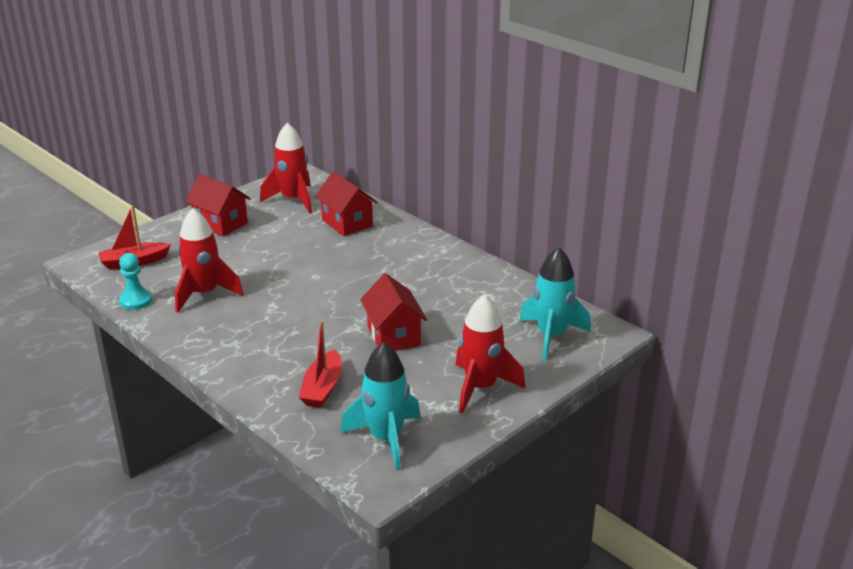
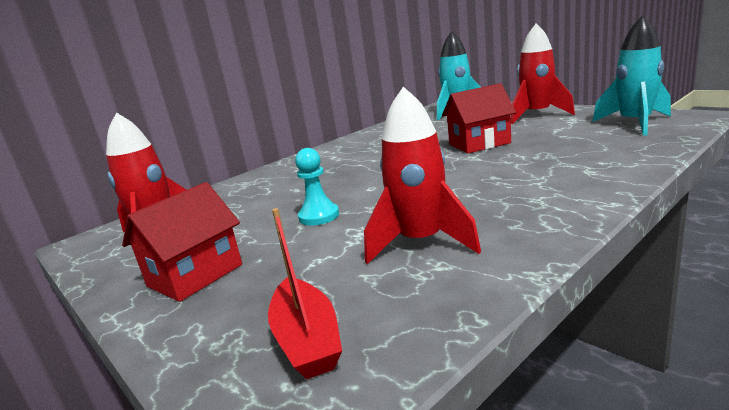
camera: 85 degrees left, 10 degrees down
turquoise pawn [119,253,152,310] -> turquoise pawn moved to [295,148,339,226]
red boat [299,321,342,408] -> none
red house [315,171,378,236] -> none

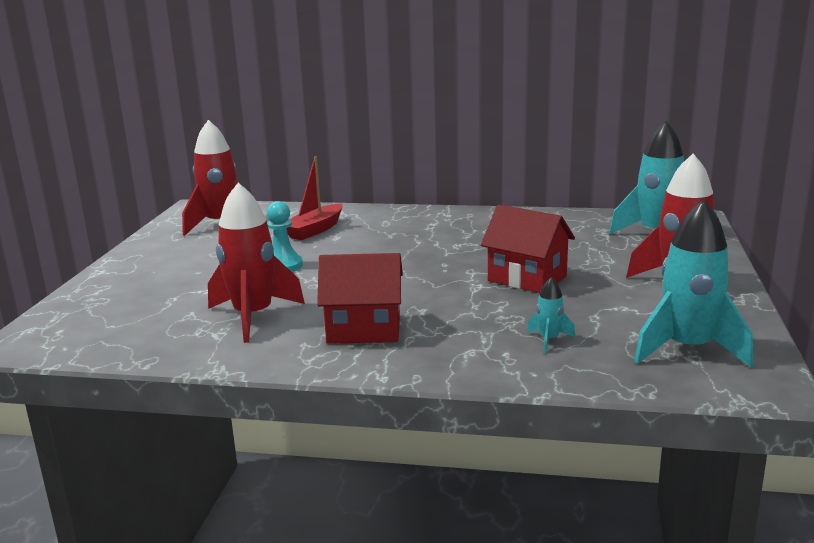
camera: 50 degrees right, 0 degrees up
red house [122,182,242,302] -> red house moved to [317,253,403,344]
red boat [268,208,342,379] -> red boat moved to [287,156,342,240]
none -> turquoise rocket [527,277,575,353]

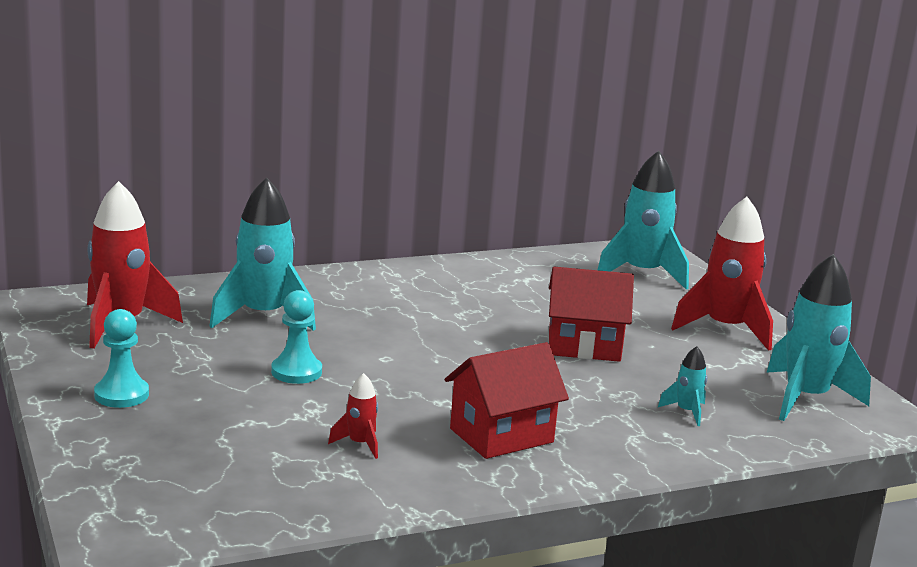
camera: 35 degrees left, 0 degrees up
red rocket [208,183,305,343] -> red rocket [328,373,378,459], size x0.45
red boat [287,156,342,240] -> turquoise rocket [209,177,316,331]
none -> turquoise pawn [94,309,149,408]

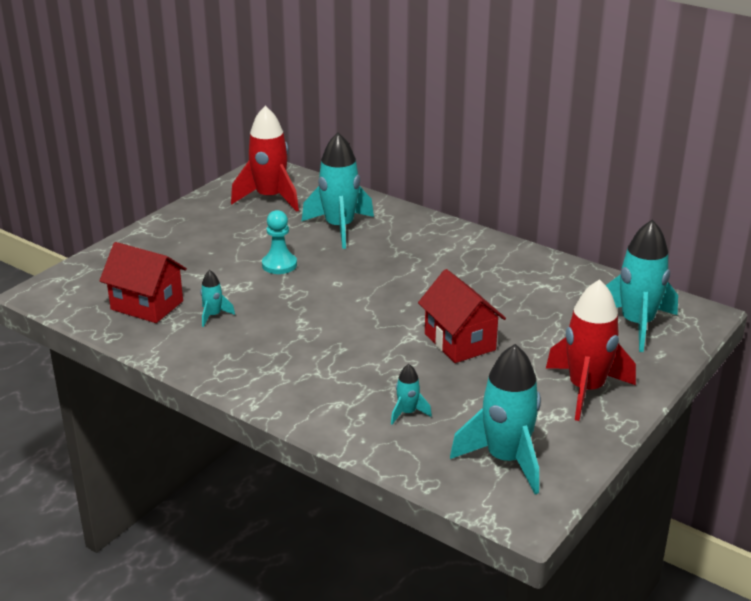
camera: 60 degrees right, 10 degrees up
turquoise pawn [94,309,149,408] -> none
red rocket [328,373,378,459] -> turquoise rocket [200,270,235,327]
red house [445,342,569,459] -> red house moved to [99,242,187,323]

